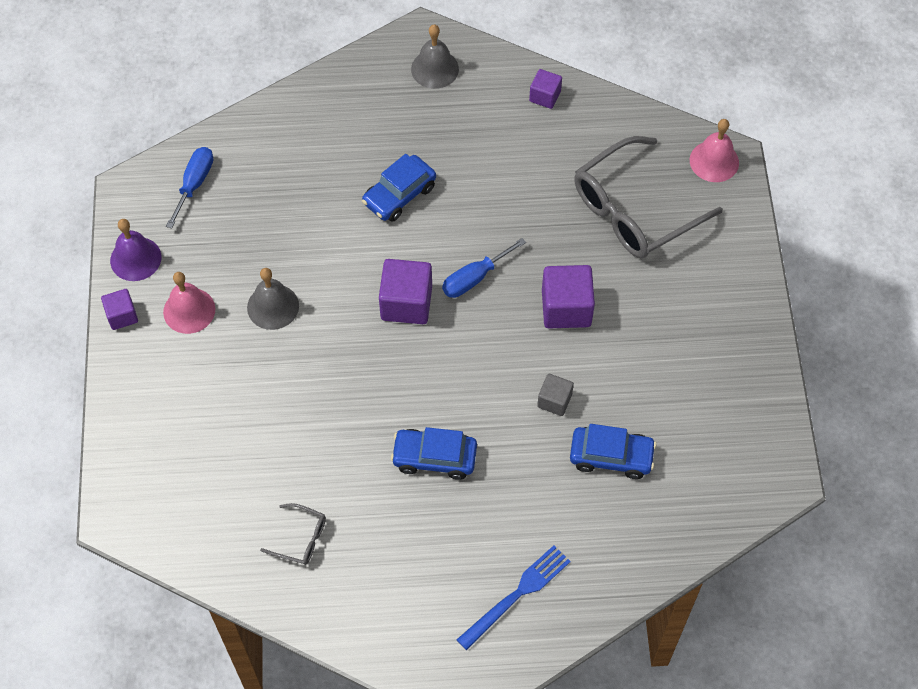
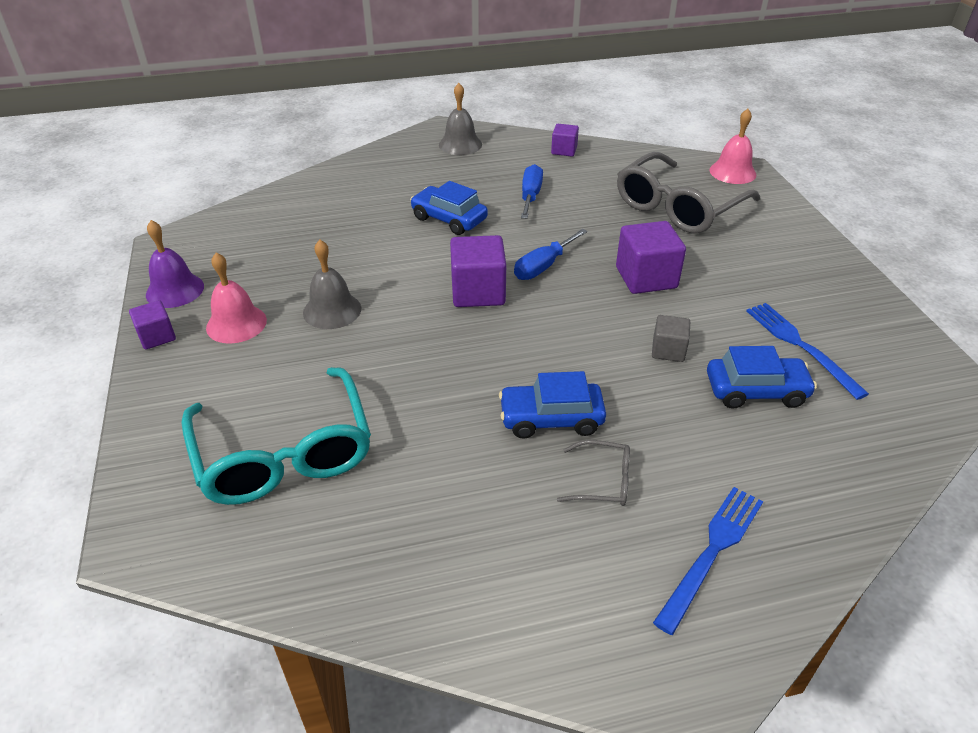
camera: 10 degrees left, 20 degrees down
blue screwdriver [166,147,213,228] -> blue screwdriver moved to [521,164,543,219]
grey glasses [260,503,326,565] -> grey glasses moved to [557,440,630,506]
blue car [362,154,436,222] -> blue car turned 90 degrees clockwise [410,181,488,235]
none -> turquoise glasses [181,367,371,505]
none -> blue fork [746,303,869,400]

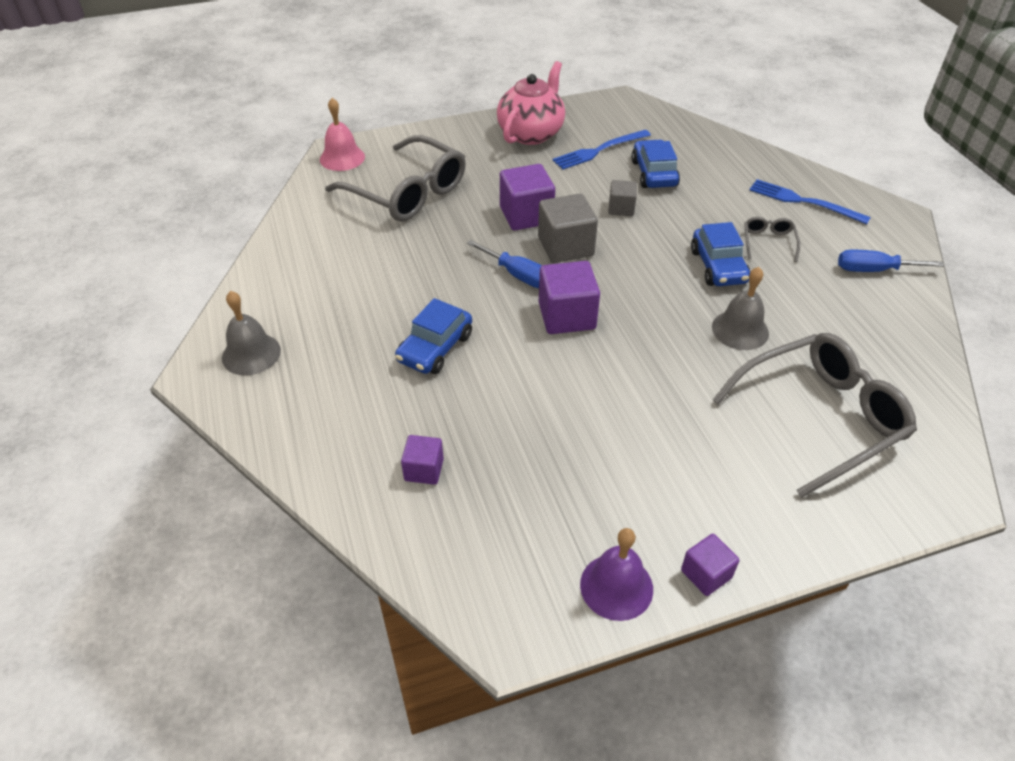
camera: 95 degrees left, 5 degrees up
turquoise glasses [181,367,371,505] -> grey glasses [713,333,917,498]
pink bell [206,252,267,344] -> none
grey bell [303,240,361,329] -> grey bell moved to [712,267,769,350]
blue screwdriver [521,164,543,219] -> blue screwdriver moved to [838,250,944,272]
purple cube [551,124,579,156] -> purple cube moved to [401,435,444,485]
none -> pink teapot [497,61,565,145]
none -> grey cube [538,194,598,263]

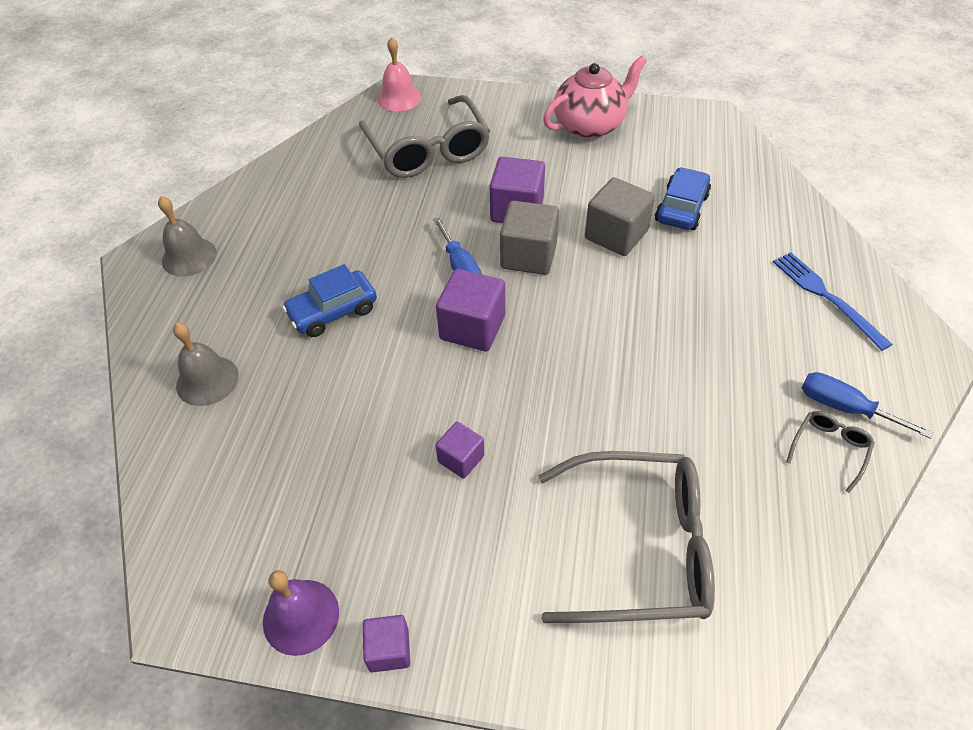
camera: 30 degrees right, 5 degrees up
purple cube [401,435,444,485] -> purple cube moved to [435,422,484,479]
blue fork [552,130,651,170] -> none
grey cube [608,180,637,216] -> grey cube [585,177,655,256], size x1.73
blue car [691,222,750,286] -> none
grey bell [712,267,769,350] -> grey bell moved to [173,323,239,406]
grey glasses [744,217,800,262] -> grey glasses moved to [786,411,875,493]

